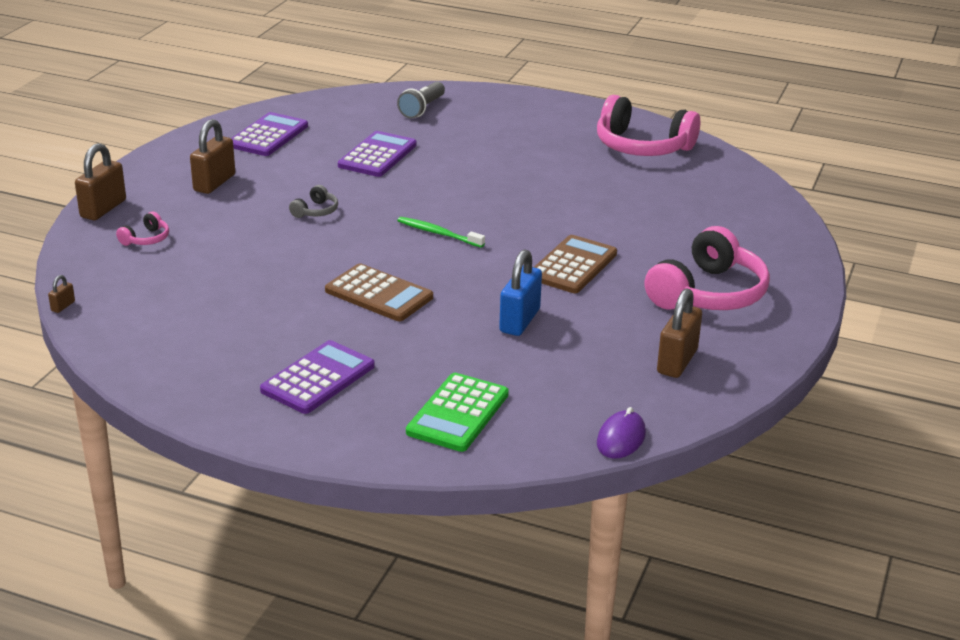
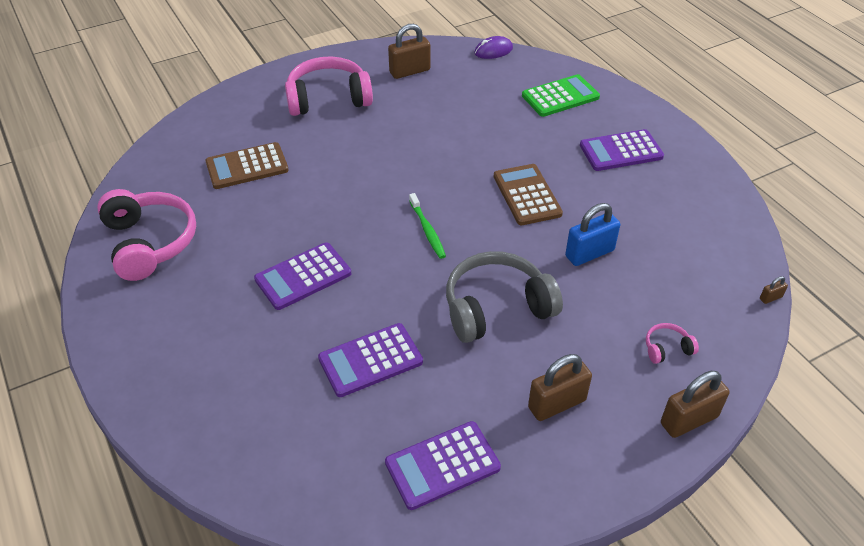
camera: 140 degrees left, 15 degrees up
grey headphones [289,185,338,218] -> grey headphones [446,251,563,343], size x2.33
grey flashlight [397,82,445,119] -> none
blue padlock [499,249,542,336] -> blue padlock moved to [565,203,620,266]
brown calculator [534,235,617,293] -> brown calculator moved to [205,142,289,189]
none -> purple calculator [254,242,351,310]

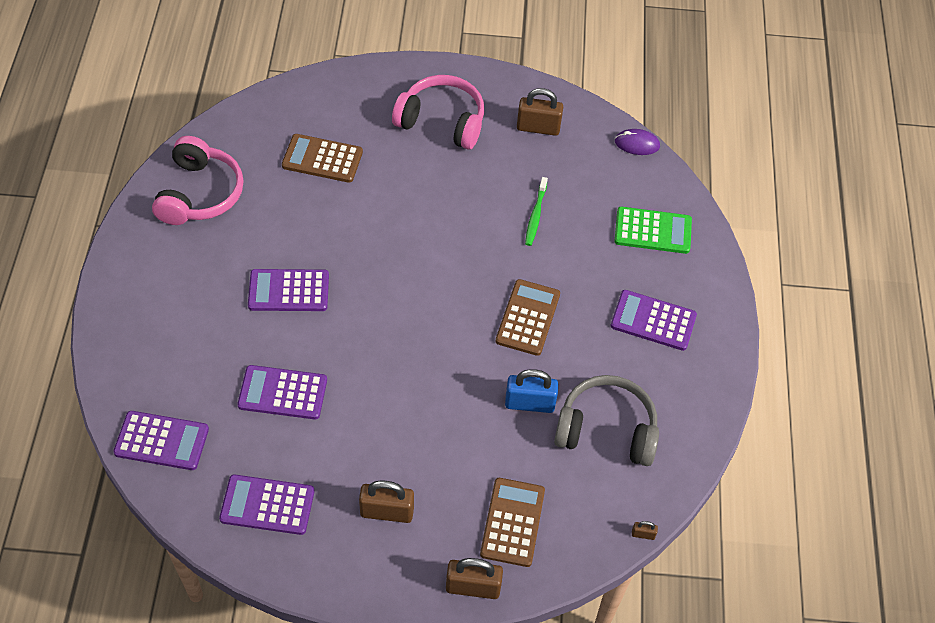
camera: 30 degrees right, 10 degrees up
green toothbrush [409,193,446,259] -> green toothbrush moved to [525,177,548,246]
grey headphones [446,251,563,343] -> grey headphones moved to [554,375,659,466]
pink headphones [646,323,699,364] -> brown calculator [480,478,545,567]
none -> purple calculator [113,411,209,470]

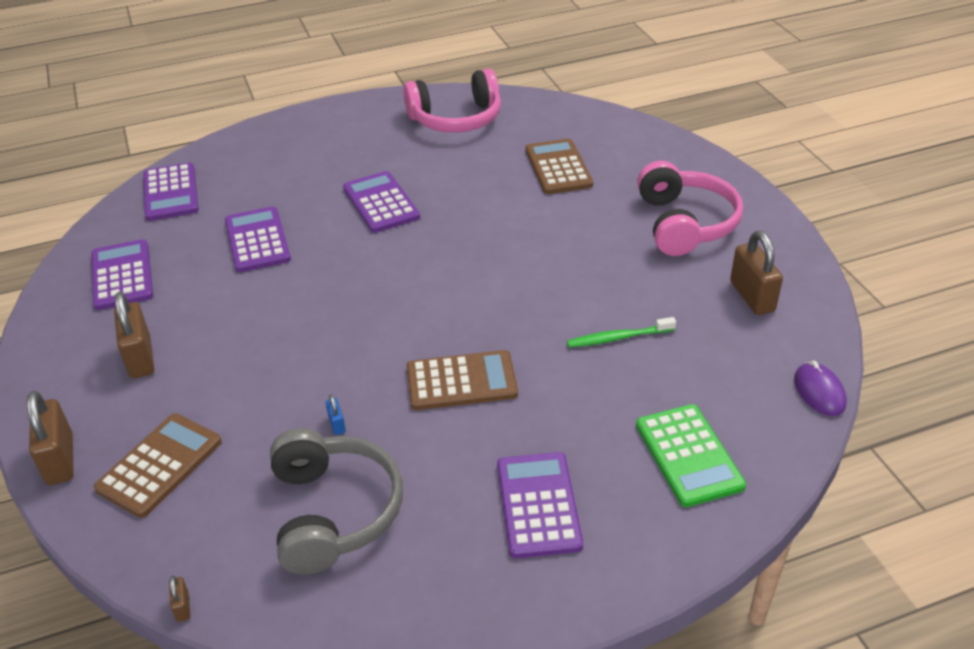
camera: 70 degrees right, 15 degrees down
brown calculator [480,478,545,567] -> brown calculator turned 45 degrees counterclockwise [94,414,222,518]
blue padlock [505,369,558,413] -> blue padlock [326,395,346,435], size x0.45

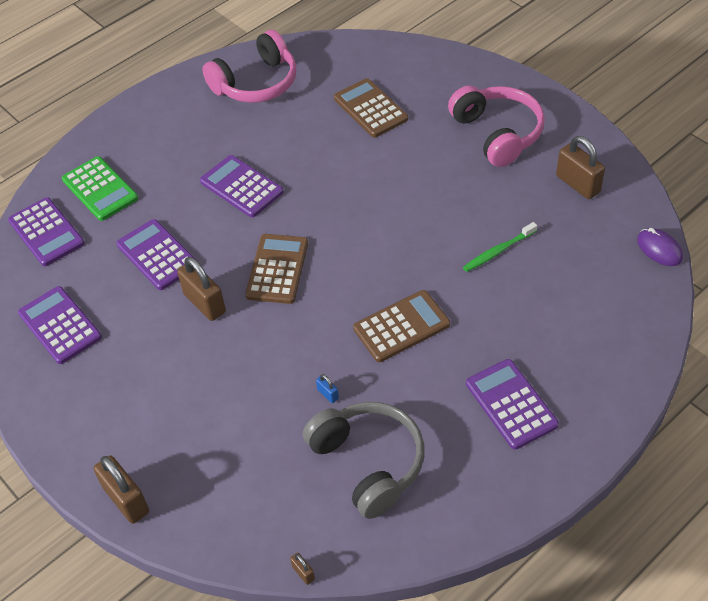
camera: 20 degrees left, 10 degrees up
brown calculator [94,414,222,518] -> brown calculator moved to [245,234,308,304]
brown padlock [114,292,154,379] -> brown padlock moved to [177,257,226,321]
green calculator [636,404,746,507] -> green calculator moved to [62,156,138,221]

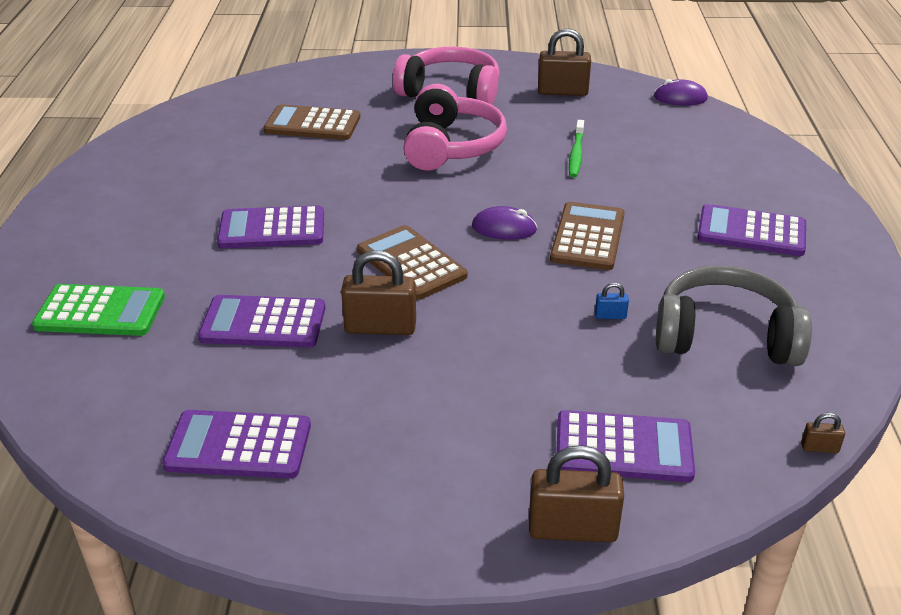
camera: 50 degrees left, 15 degrees down
purple calculator [8,197,85,266] -> purple calculator moved to [556,410,695,482]
pink headphones [202,30,296,103] -> pink headphones moved to [403,84,507,171]
none -> purple mouse [472,206,537,240]

